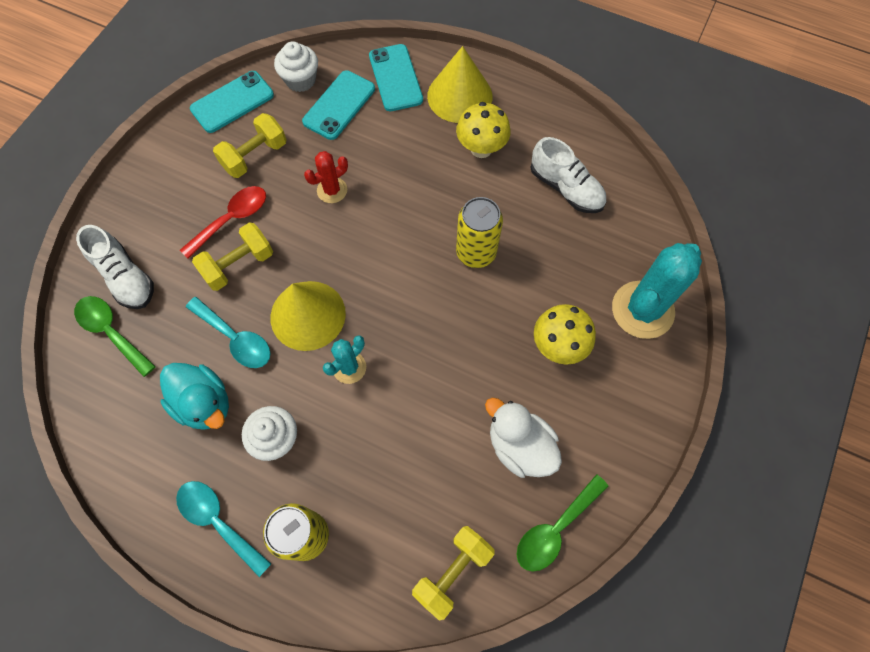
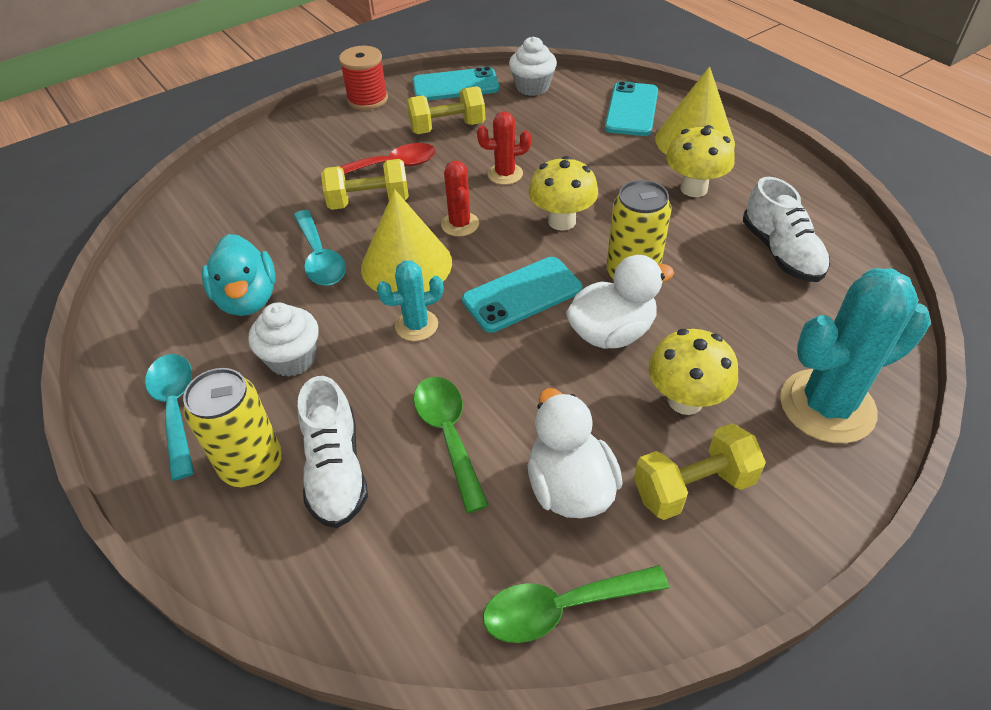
camera: 30 degrees right, 20 degrees down
green spoon [74,296,156,377] -> green spoon moved to [414,377,489,513]
white shoe [76,225,154,309] -> white shoe moved to [298,376,368,528]
turquoise phone [302,70,375,140] -> turquoise phone moved to [462,257,582,333]
yellow dumbbell [412,526,494,620] -> yellow dumbbell moved to [634,423,766,520]
none -> red spool [339,46,388,110]
none -> red cactus [441,161,479,237]
none -> yellow mushroom [529,156,598,231]
none -> white duck [566,255,674,349]

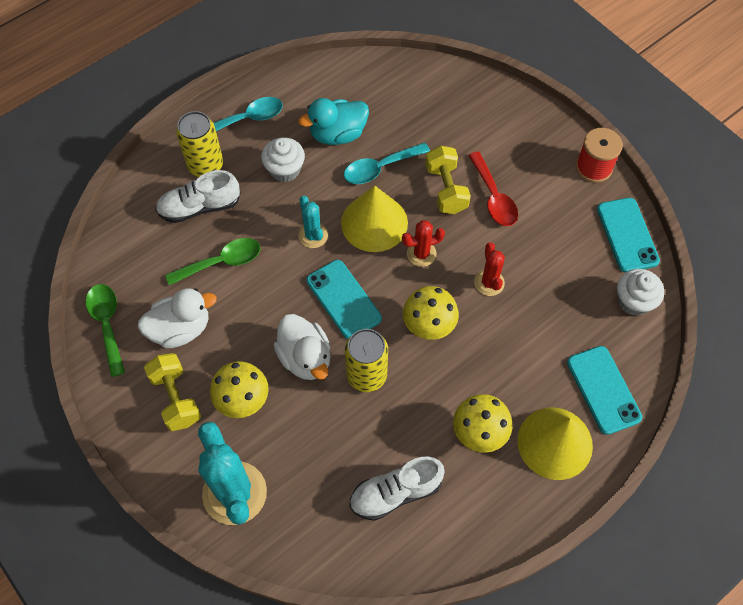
camera: 85 degrees right, 15 degrees up
yellow dumbbell [406,86,485,134] -> none
turquoise phone [605,81,658,136] -> turquoise phone turned 60 degrees clockwise [567,346,642,435]

